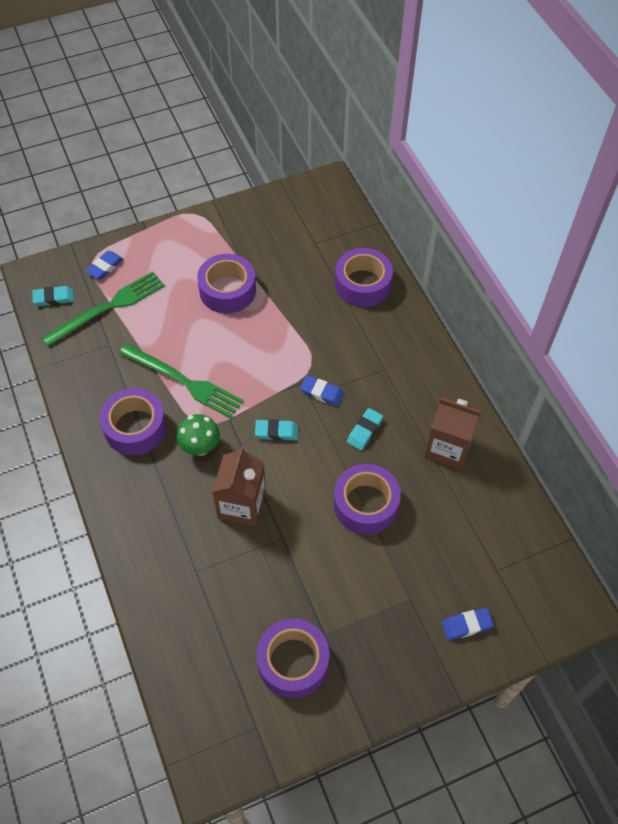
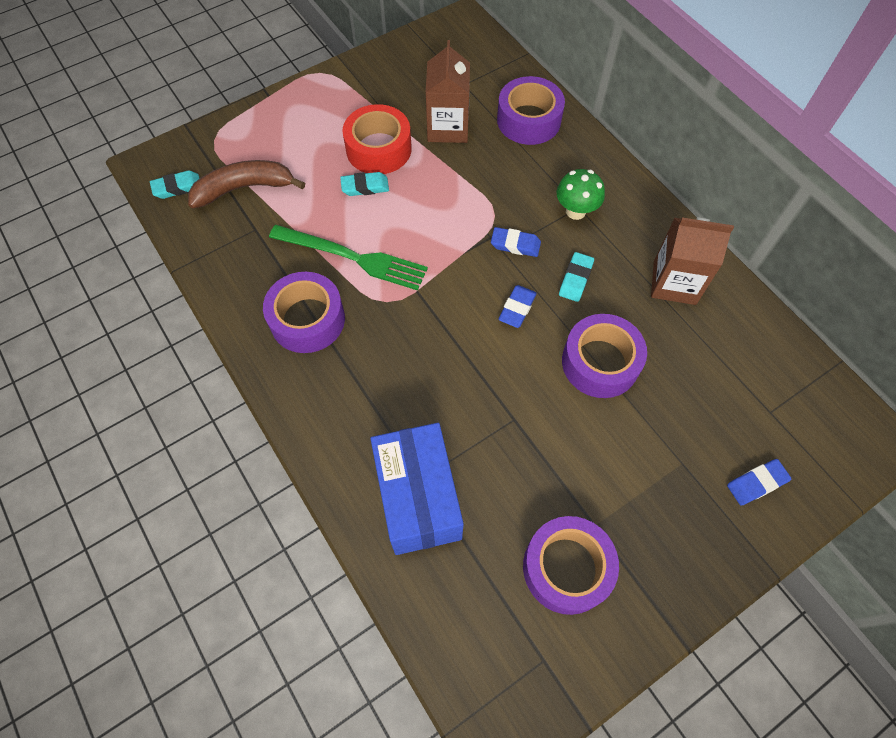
camera: 10 degrees left, 5 degrees up
green fork [41,271,165,347] -> brown banana [188,160,305,209]
blue eraser [85,251,123,279] -> blue eraser moved to [499,285,537,328]
green mushroom [176,414,220,456] -> green mushroom moved to [557,169,605,220]
purple tape [197,254,256,313] -> red tape [342,104,412,174]
brown carton [212,447,266,527] -> brown carton moved to [426,40,470,143]
turquoise eraser [255,419,298,441] -> turquoise eraser moved to [340,172,389,196]
none -> blue box [370,423,464,555]

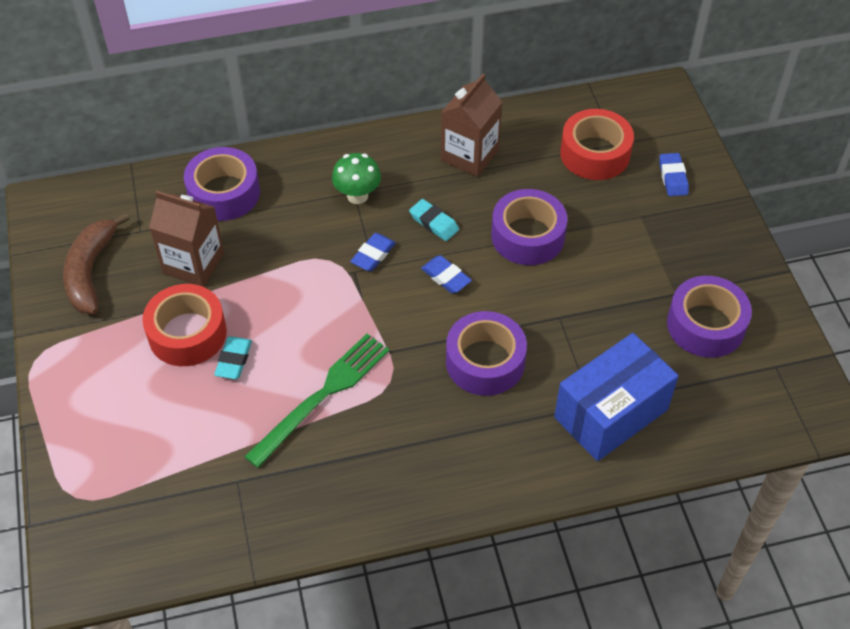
camera: 70 degrees left, 10 degrees down
turquoise eraser [150,170,200,199] -> none
brown banana [188,160,305,209] -> brown banana moved to [63,213,130,314]
purple tape [263,272,345,353] -> purple tape moved to [446,311,527,396]
blue box [370,423,464,555] -> blue box turned 45 degrees counterclockwise [554,333,679,461]
none -> red tape [560,109,634,180]

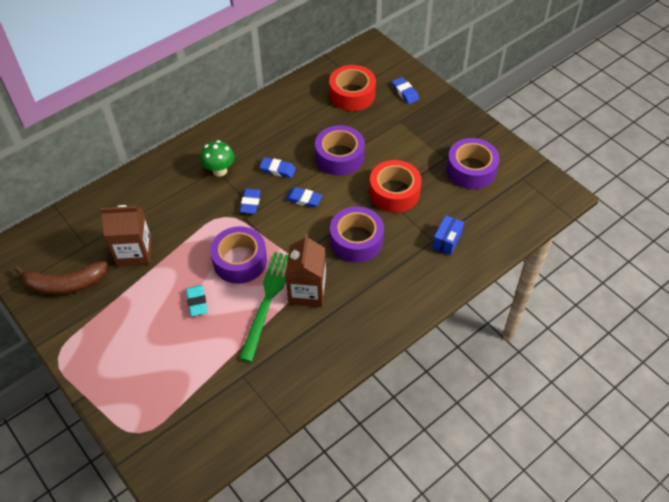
camera: 25 degrees left, 0 degrees up
brown banana [63,213,130,314] -> brown banana turned 75 degrees counterclockwise [15,261,108,295]
red tape [142,284,227,366] -> red tape moved to [369,160,422,213]
purple tape [184,147,260,221] -> purple tape moved to [210,226,267,284]
turquoise eraser [409,199,459,241] -> blue eraser [259,157,296,178]
brown carton [441,73,502,177] -> brown carton moved to [285,234,326,307]
blue box [554,333,679,461] -> blue box [432,215,464,256], size x0.48

